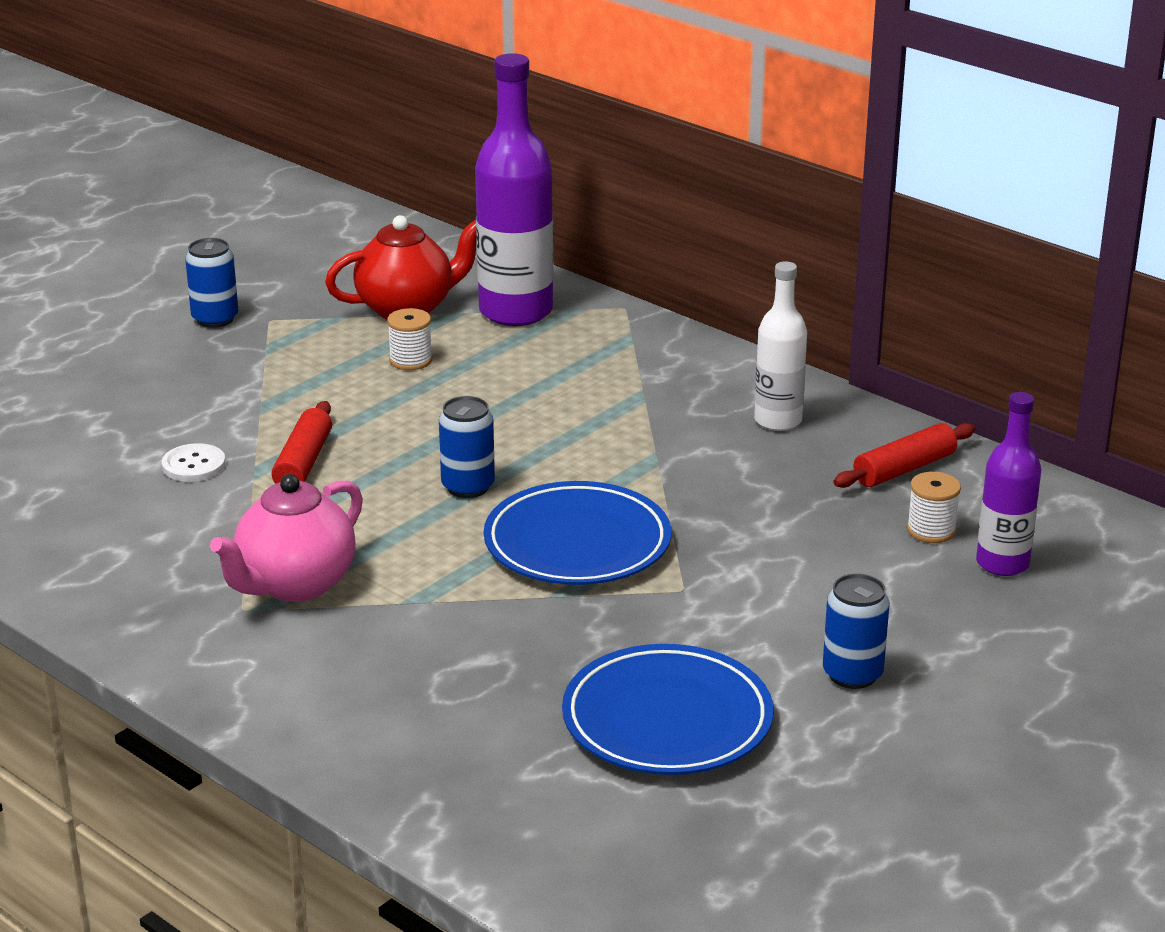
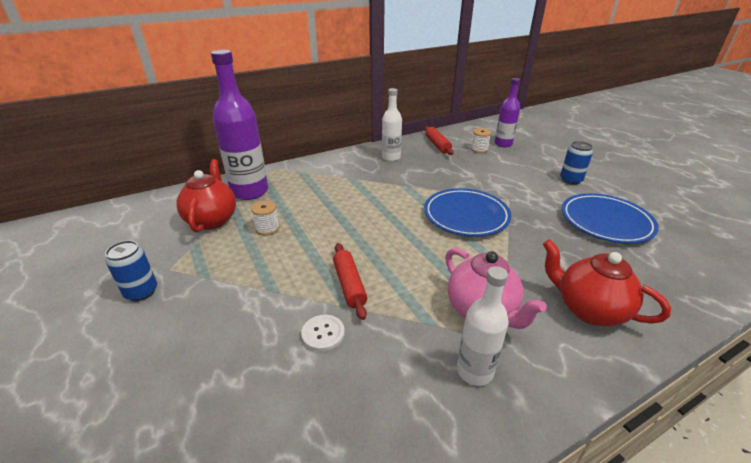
camera: 70 degrees left, 5 degrees up
red rolling pin [271,401,332,484] -> red rolling pin turned 45 degrees clockwise [333,243,367,320]
blue can [439,396,495,498] -> none
none -> white bottle [457,266,509,386]
none -> red teapot [543,239,671,326]

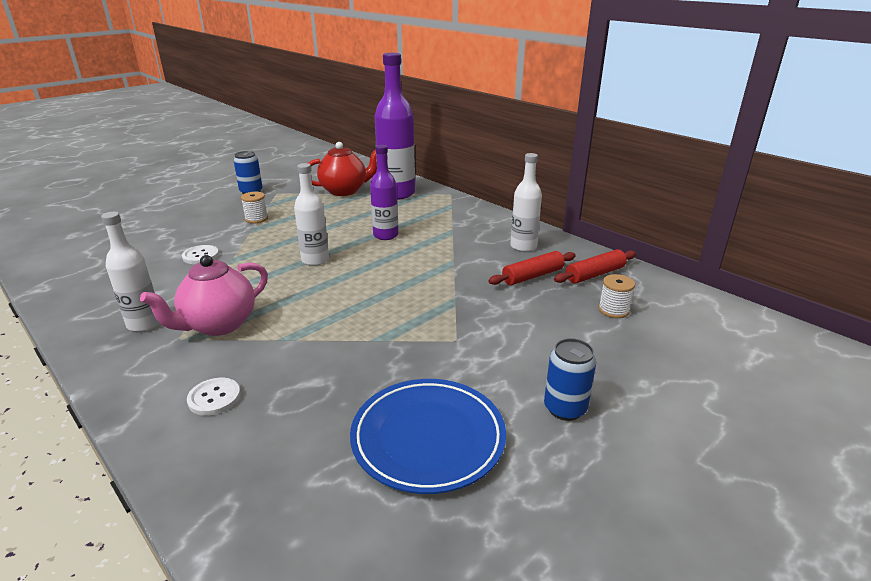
camera: 75 degrees right, 5 degrees down
white spool [251,201,279,236] -> white spool moved to [241,192,268,223]
red rolling pin [333,243,367,320] -> red rolling pin moved to [488,251,576,285]
blue plate [424,188,511,237] -> none
purple bottle [495,78,520,147] -> purple bottle moved to [370,145,398,240]
red teapot [543,239,671,326] -> white button [187,378,241,416]
none -> white bottle [294,163,329,266]

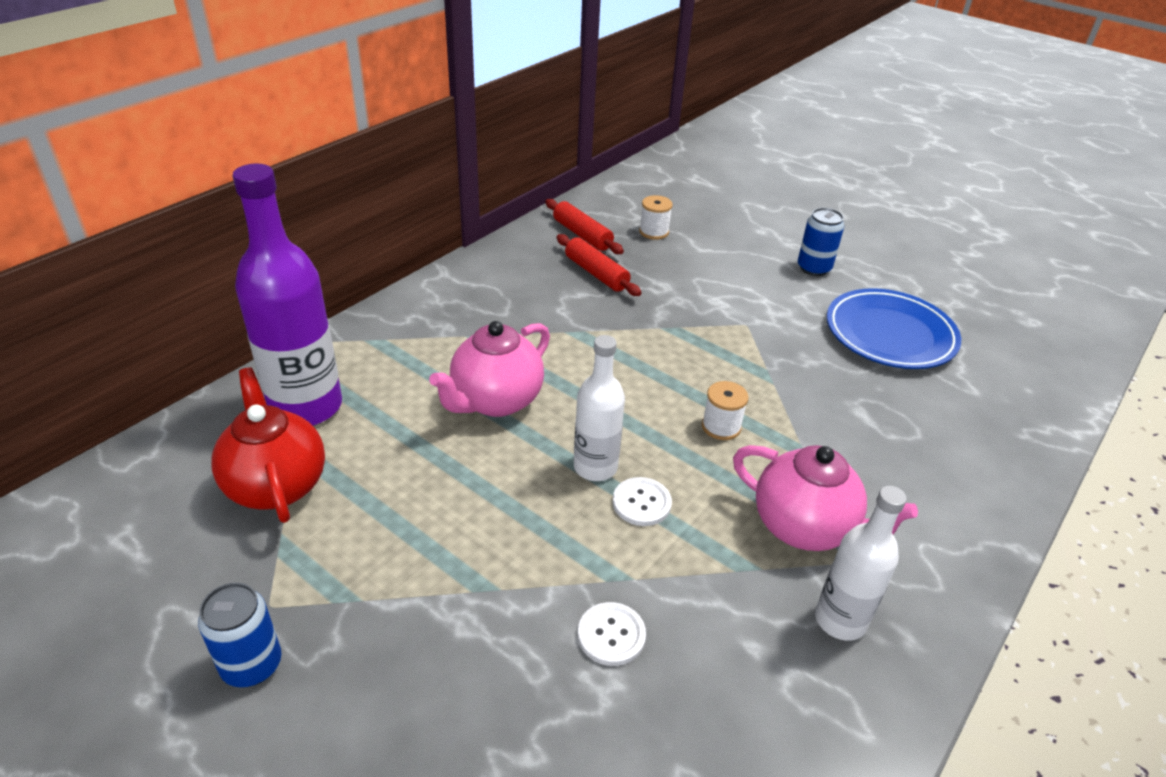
camera: 100 degrees left, 10 degrees up
white button [187,378,241,416] -> white button moved to [613,477,672,526]
white spool [241,192,268,223] -> white spool moved to [702,381,749,440]
purple bottle [370,145,398,240] -> pink teapot [429,321,550,417]
white bottle [510,153,542,252] -> none

